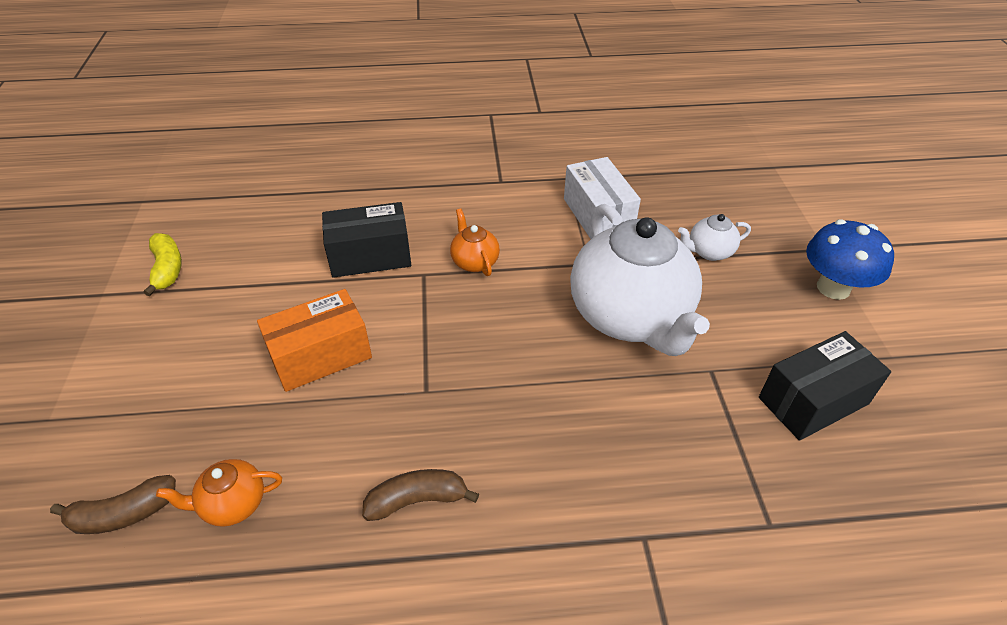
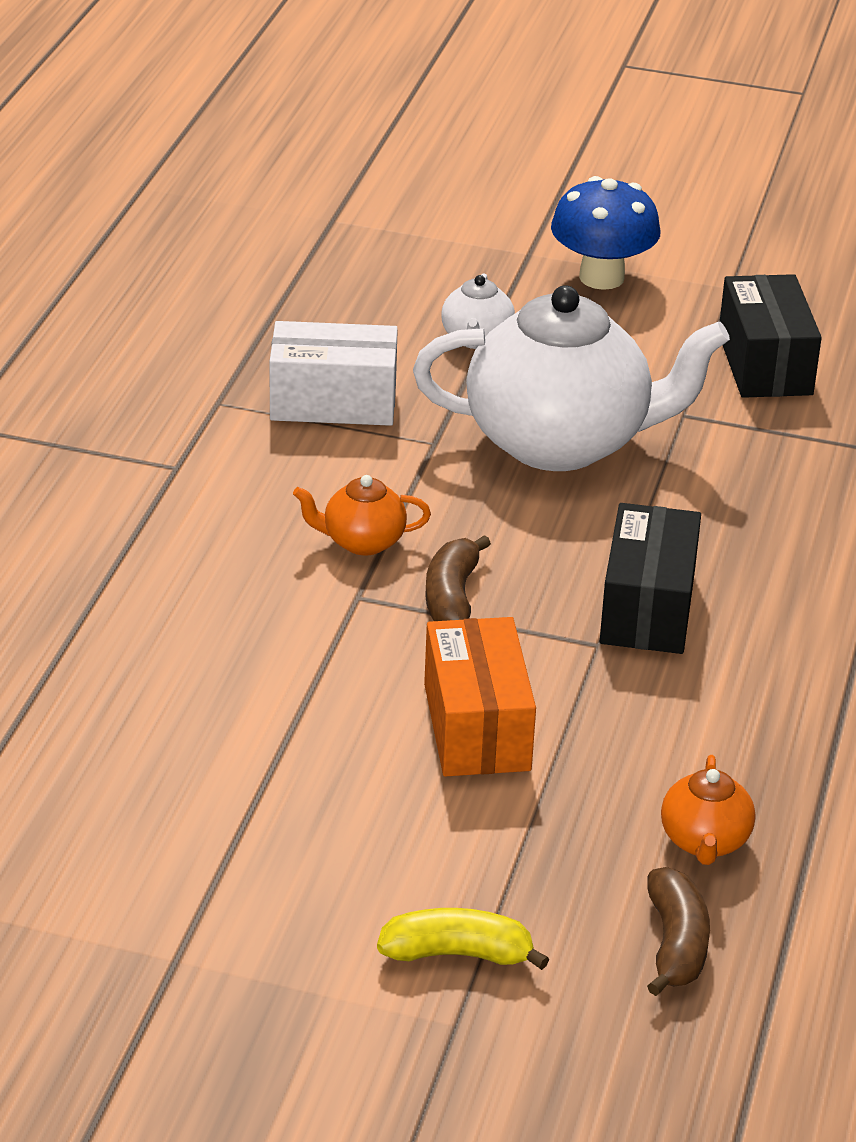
camera: 70 degrees left, 10 degrees down
yellow banana [143,233,182,296] -> yellow banana moved to [377,908,549,970]
black box [322,202,411,278] -> black box moved to [600,503,701,654]
brown banana [362,469,479,521] -> brown banana moved to [425,535,491,621]

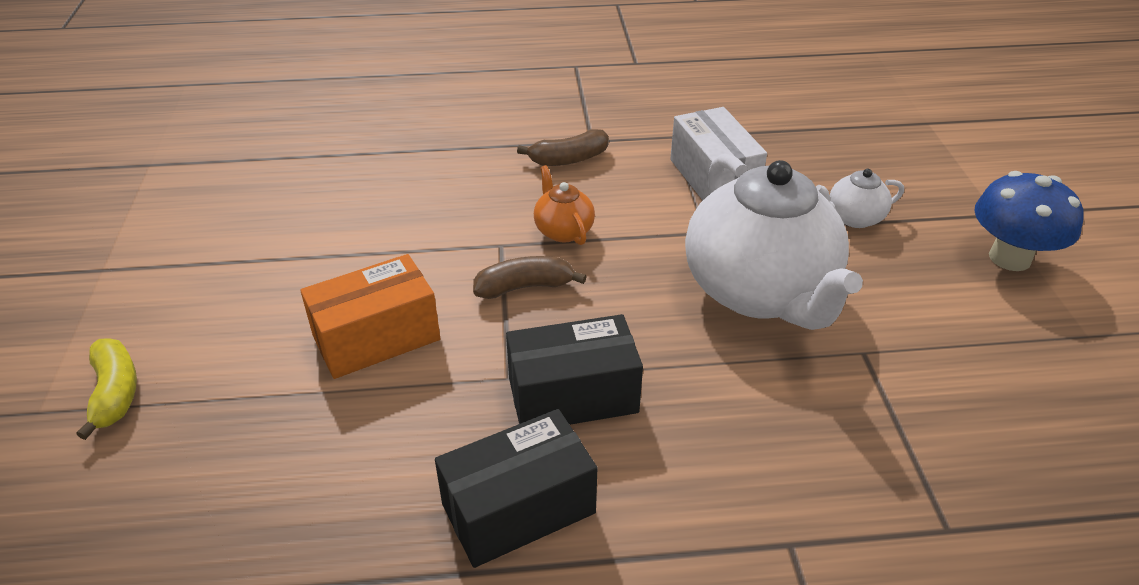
camera: 70 degrees right, 5 degrees up
brown banana [647,867,710,996] -> brown banana moved to [517,129,609,166]
orange teapot [661,755,755,865] -> none
black box [720,274,822,398] -> black box moved to [435,409,597,568]

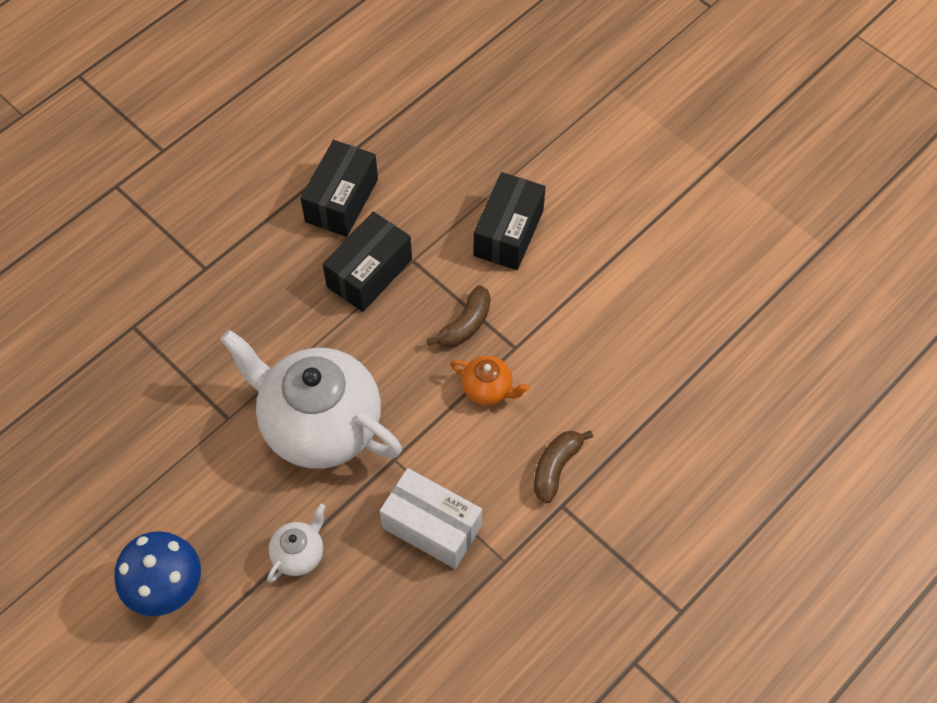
camera: 140 degrees right, 20 degrees up
yellow banana [76,338,137,440] -> none
orange box [300,254,440,379] -> black box [474,172,546,270]

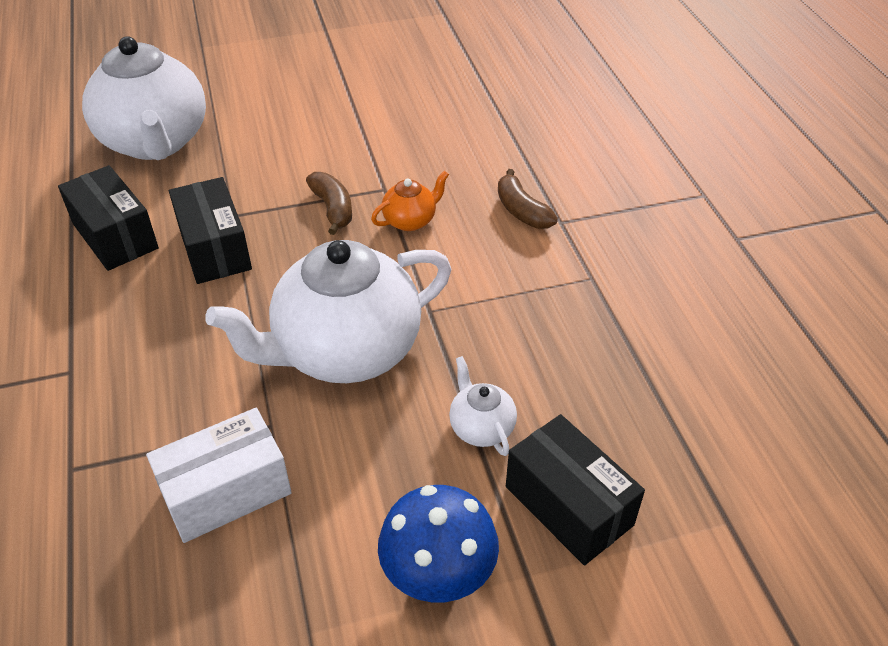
camera: 60 degrees left, 15 degrees down
white box [380,468,482,569] -> white box moved to [146,408,292,543]
black box [474,172,546,270] -> black box moved to [506,414,645,565]
none -> white teapot [82,36,206,160]

